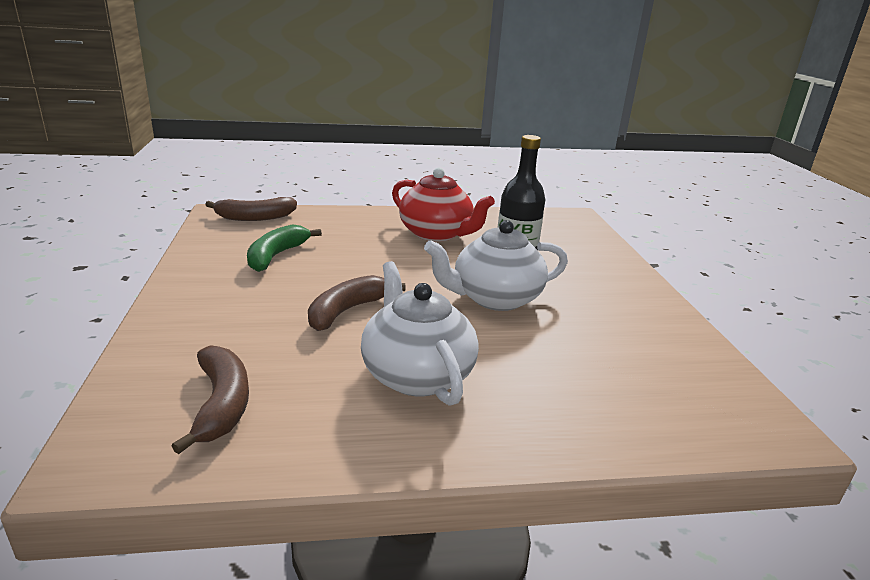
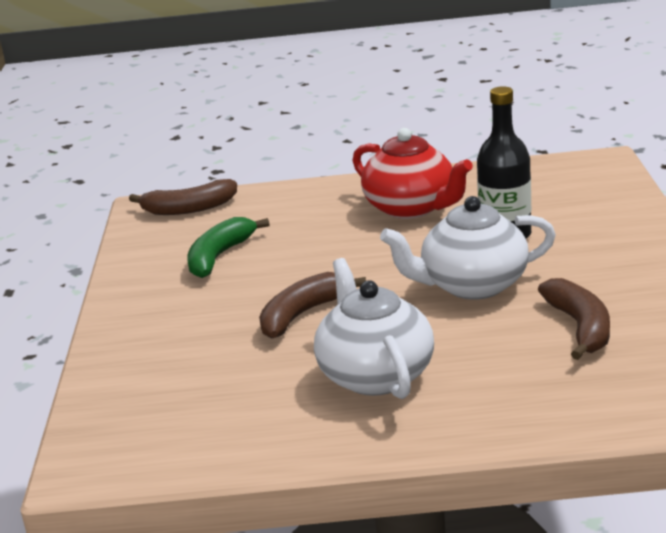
camera: 10 degrees right, 0 degrees up
brown banana [172,345,249,454] -> brown banana moved to [538,278,610,360]

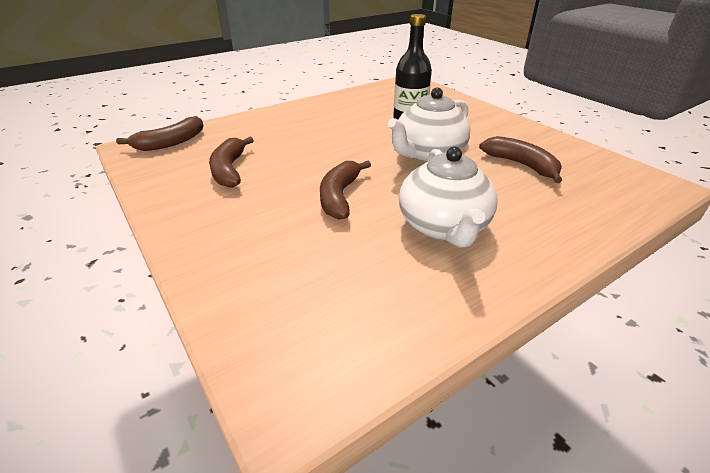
camera: 35 degrees left, 10 degrees up
green banana [187,217,269,278] -> brown banana [209,137,254,188]
white teapot [314,258,434,399] -> white teapot turned 135 degrees counterclockwise [399,146,497,248]
red teapot [352,128,473,219] -> none

